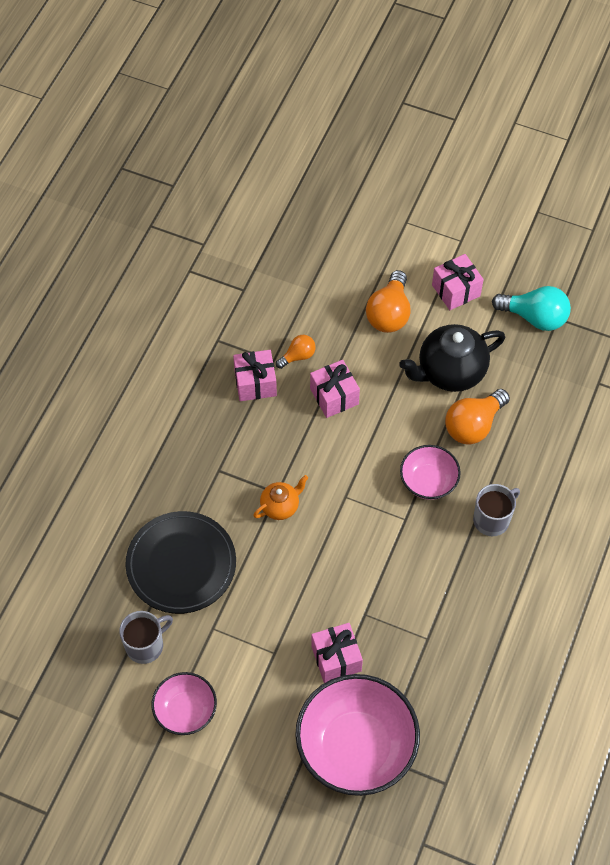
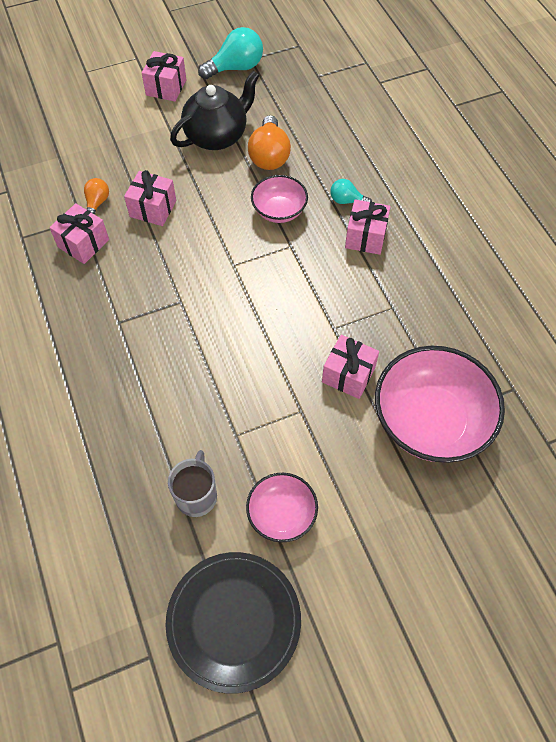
camera: 45 degrees left, 0 degrees up
black plate [125,511,236,614] -> black plate moved to [165,552,301,694]
orange teapot [253,475,308,520] -> none
orange light bulb [366,270,410,333] -> none
black teapot [399,324,505,392] -> black teapot turned 150 degrees counterclockwise [170,70,260,150]
grey mug [473,484,520,536] -> turquoise light bulb [330,179,372,204]
none -> pink gift [345,199,391,255]

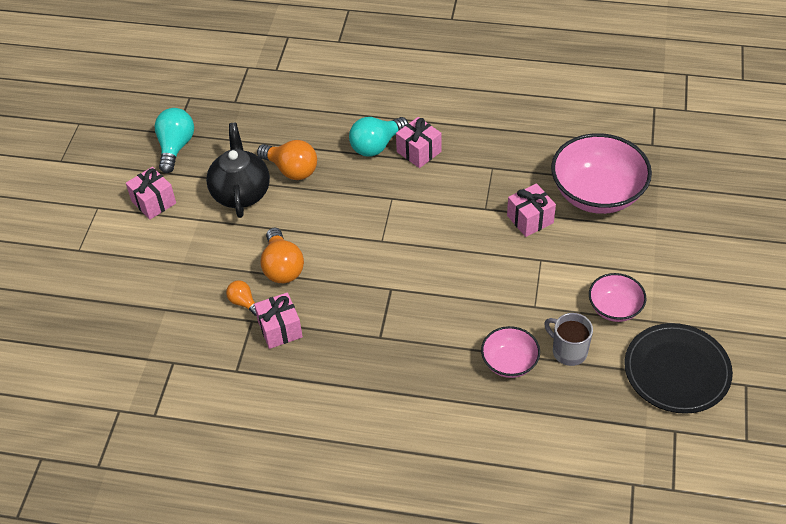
camera: 55 degrees left, 10 degrees down
pink gift [124,170,176,226] -> orange light bulb [260,228,304,283]
pink bowl [251,175,308,223] -> pink bowl moved to [481,326,540,378]
turquoise light bulb [330,179,372,204] -> turquoise light bulb [349,117,408,157], size x1.78

